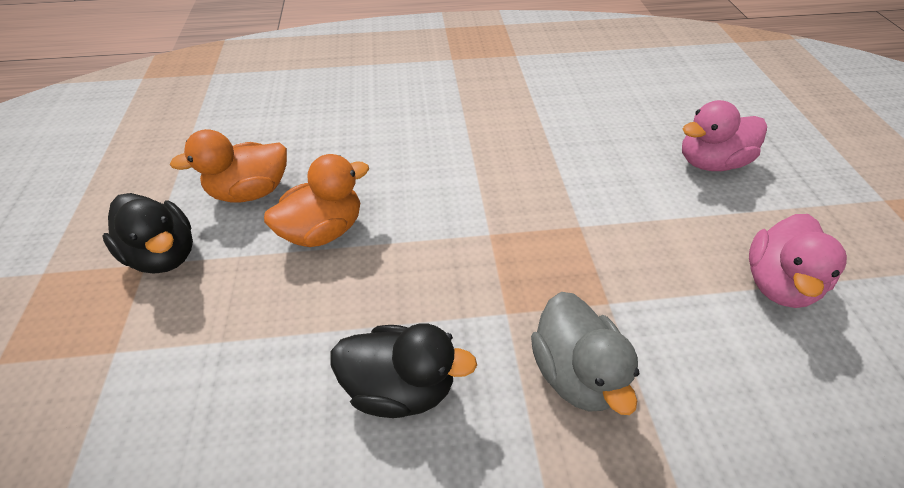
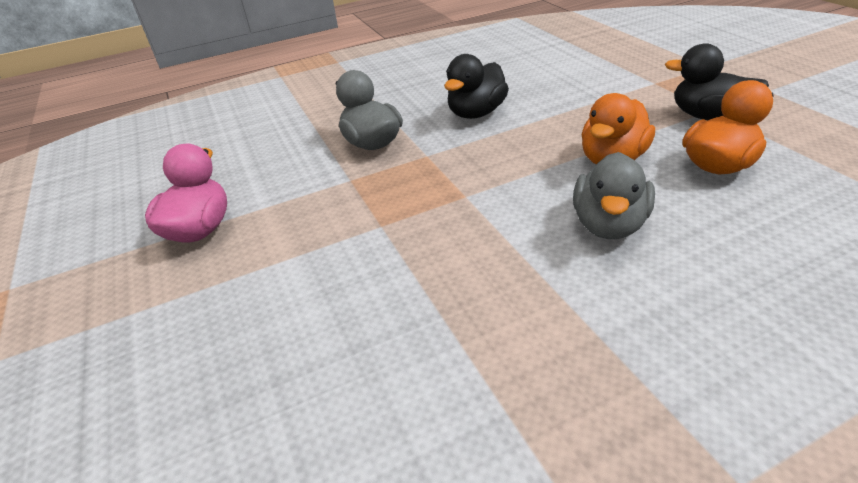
camera: 165 degrees right, 10 degrees down
black duck [331,323,477,418] -> black duck turned 45 degrees counterclockwise [444,54,509,119]
pink duck [682,100,767,171] -> none
none -> grey duck [573,152,655,239]

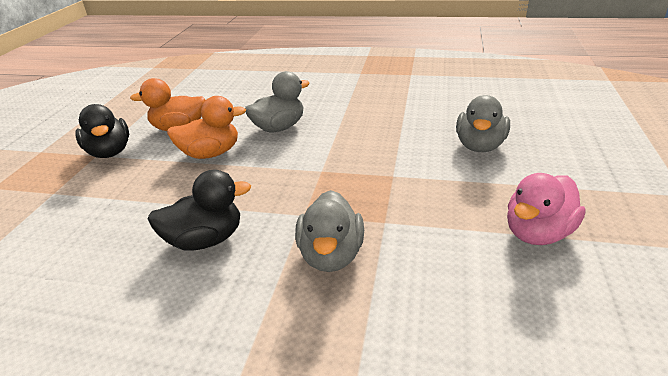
camera: 145 degrees left, 5 degrees down
none -> grey duck [456,95,510,152]

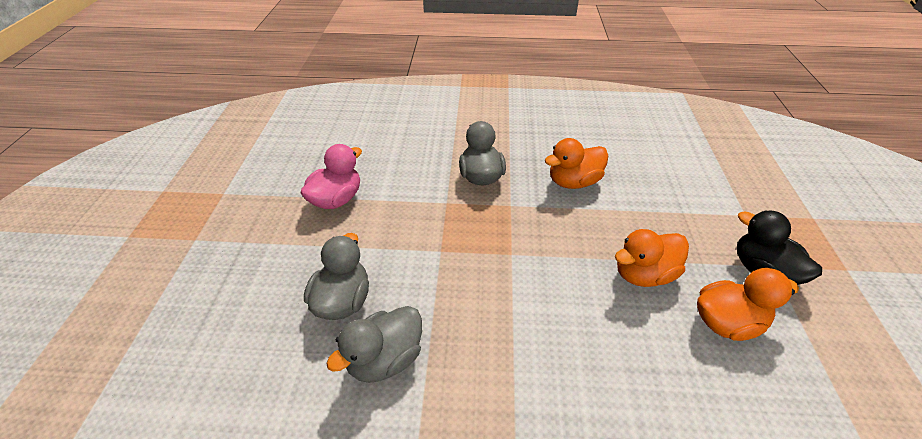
camera: 170 degrees right, 10 degrees up
black duck [148,170,251,251] -> orange duck [545,138,608,189]
grey duck [245,71,310,132] -> grey duck moved to [326,306,422,383]

